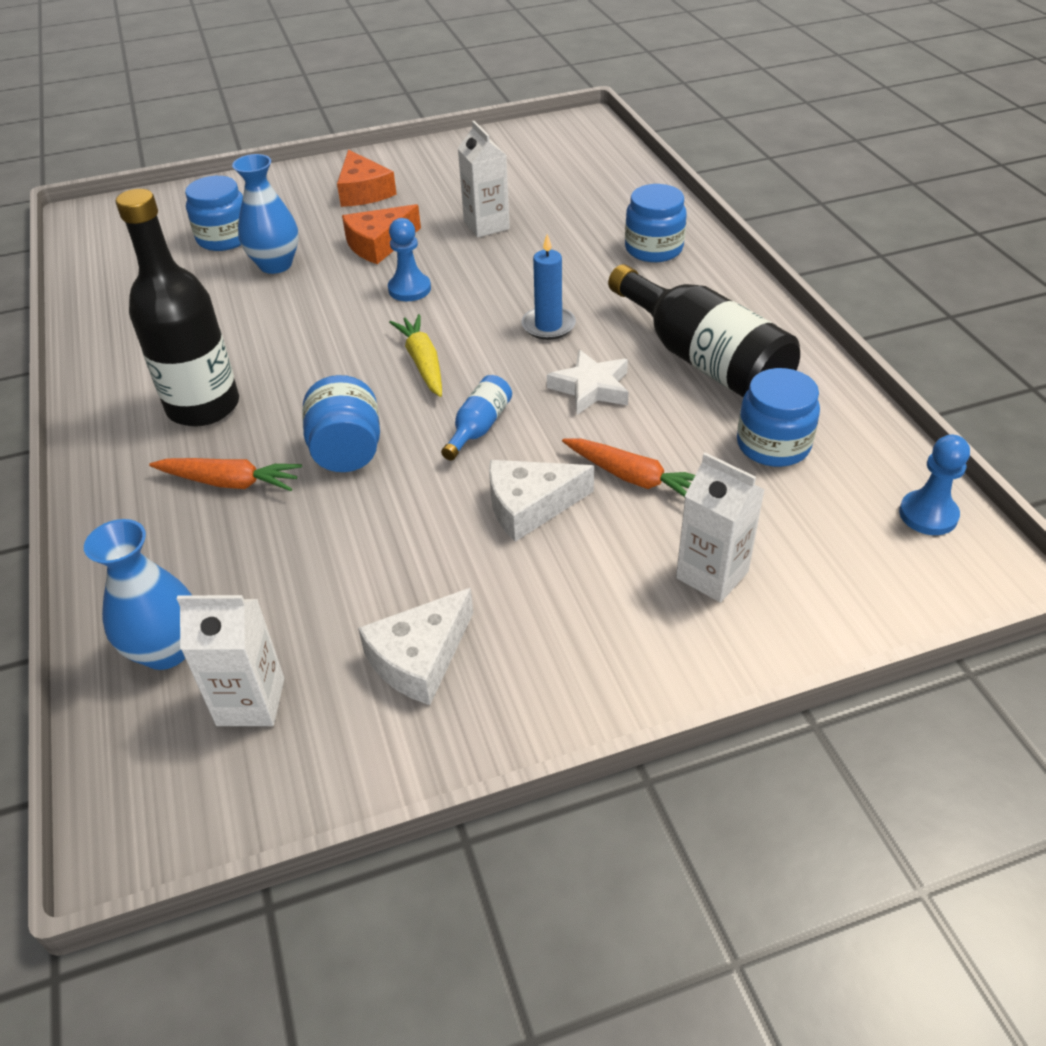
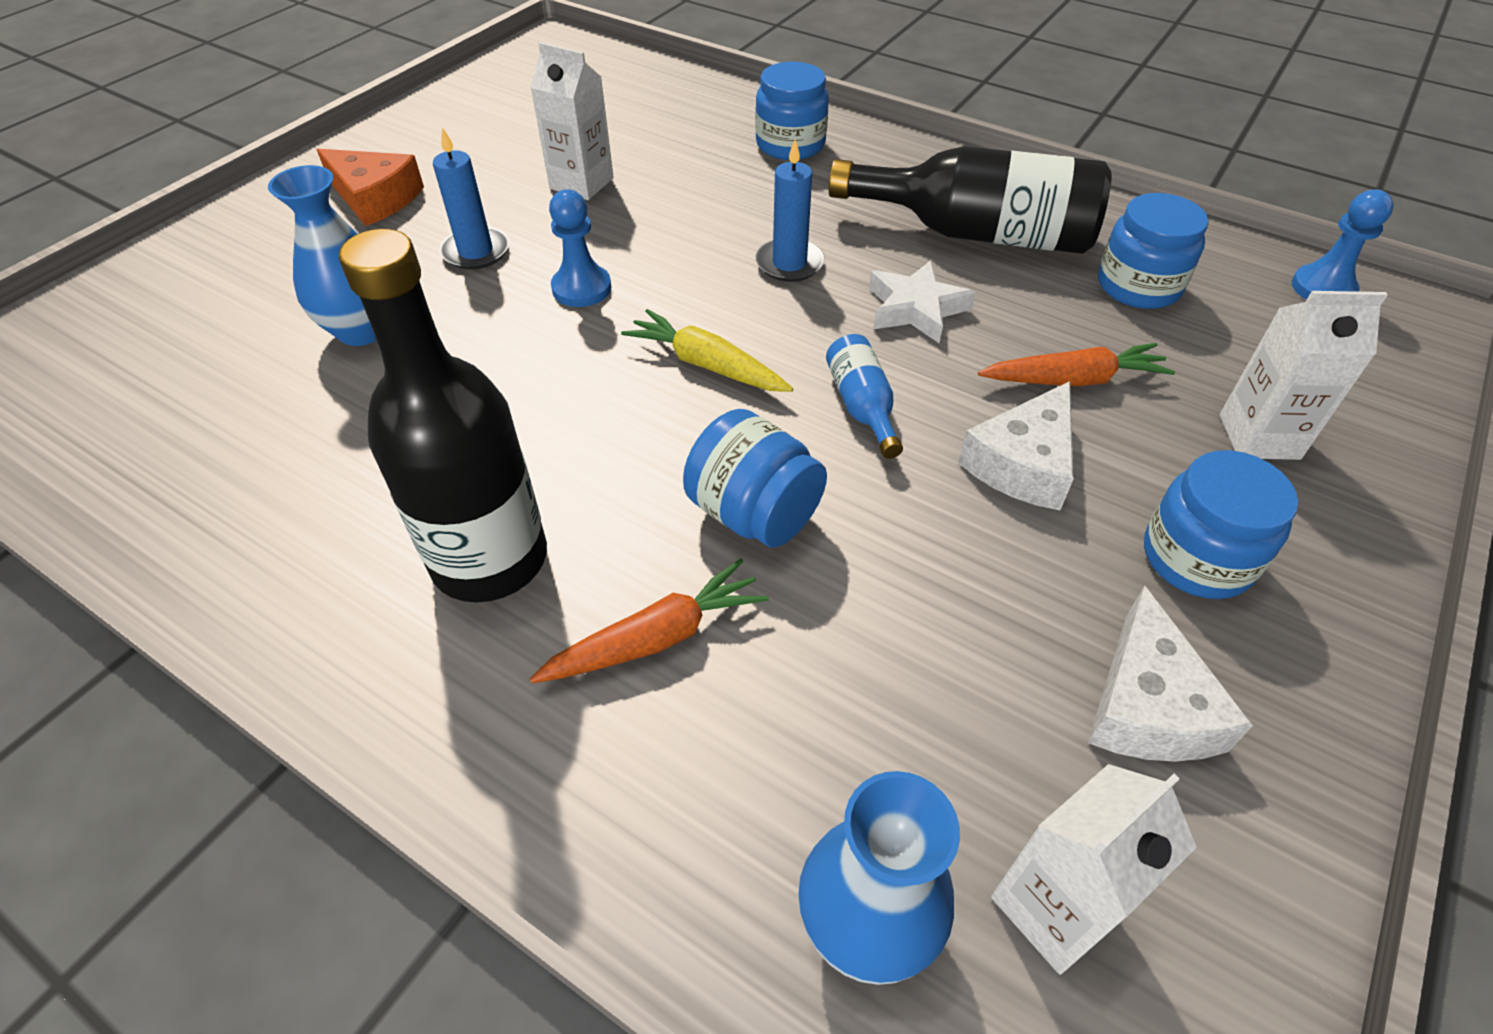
camera: 40 degrees left, 5 degrees up
blue jar [185,176,243,251] -> blue jar moved to [1144,450,1298,599]
orange cheese [342,204,421,264] -> blue candle [433,127,509,270]

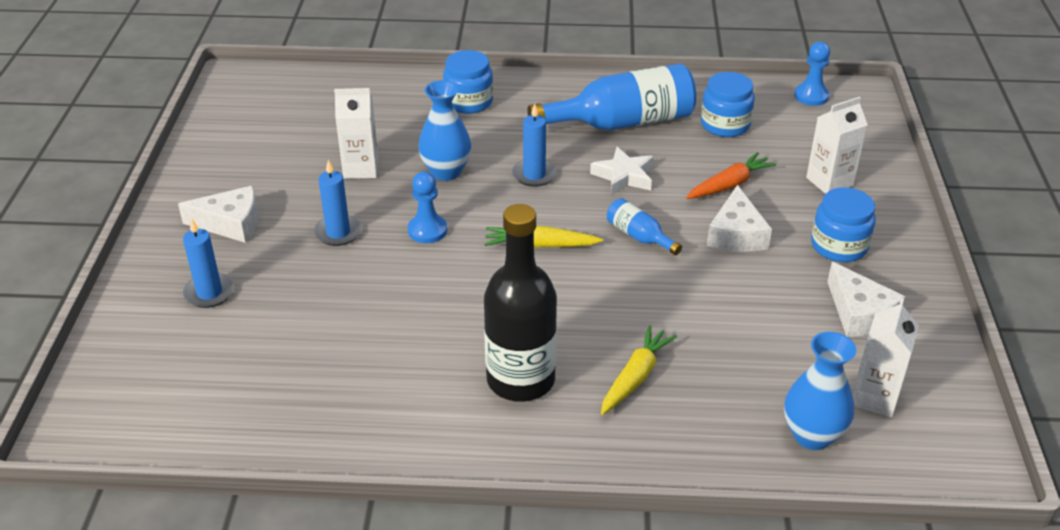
camera: 30 degrees left, 10 degrees down
blue vase [268,165,377,346] -> blue vase moved to [418,80,471,181]
orange cheese [316,149,424,226] -> white cheese [178,186,258,243]
orange carrot [530,559,769,683] -> yellow carrot [601,325,677,415]
blue jar [683,409,827,548] -> none
black bottle [829,146,1112,254] -> blue bottle [527,64,696,130]
none -> blue candle [183,219,235,308]

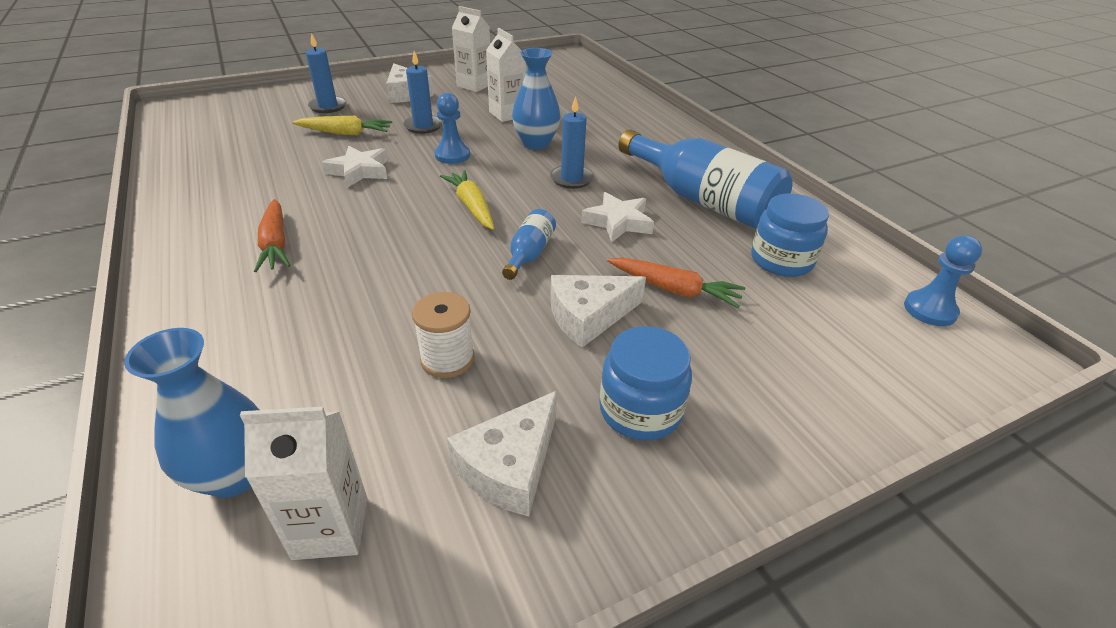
camera: 60 degrees right, 0 degrees up
blue jar [443,50,493,114] -> none
black bottle [484,204,557,402] -> orange carrot [254,199,290,272]
yellow carrot [601,325,677,415] -> yellow carrot moved to [292,116,392,135]
white carton [806,97,868,194] -> white carton moved to [452,6,490,92]
none -> white star [322,146,388,188]
none -> white spool [412,292,475,378]

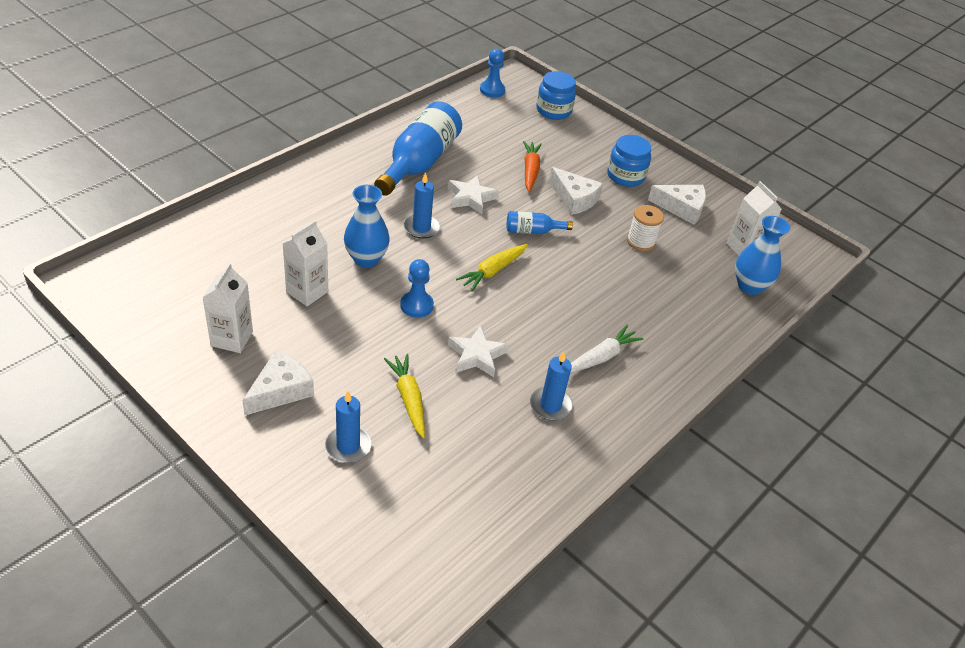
camera: 115 degrees left, 5 degrees up
orange carrot [254,199,290,272] -> white carrot [570,325,643,373]
blue candle [403,51,443,134] -> blue candle moved to [530,351,573,421]
blue jar [751,194,829,277] -> blue jar moved to [536,71,576,120]

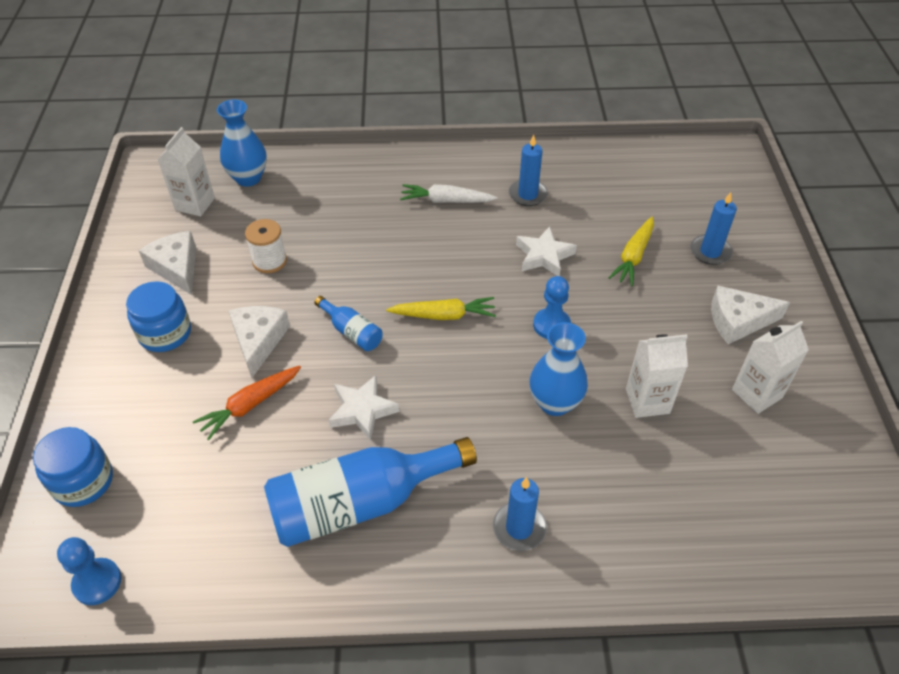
camera: 130 degrees left, 5 degrees up
blue candle [403,172,440,239] -> blue candle moved to [493,477,547,551]

